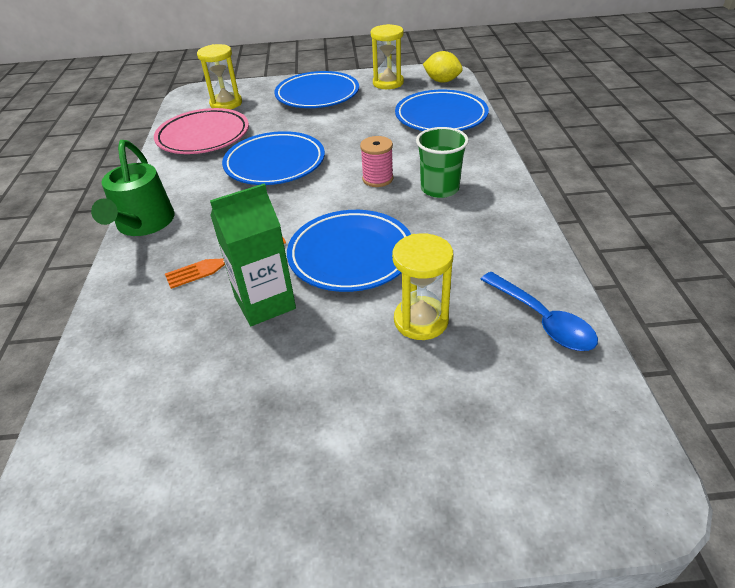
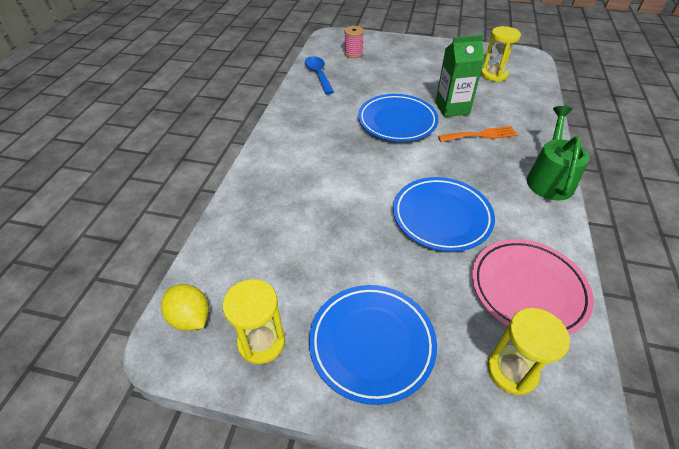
camera: 165 degrees left, 5 degrees up
pink spool [360,136,393,187] -> pink spool moved to [344,26,364,58]
yellow hourglass [392,233,453,340] -> yellow hourglass moved to [481,26,521,82]
blue plate [395,90,489,131] -> none
green cup [416,127,469,198] -> none

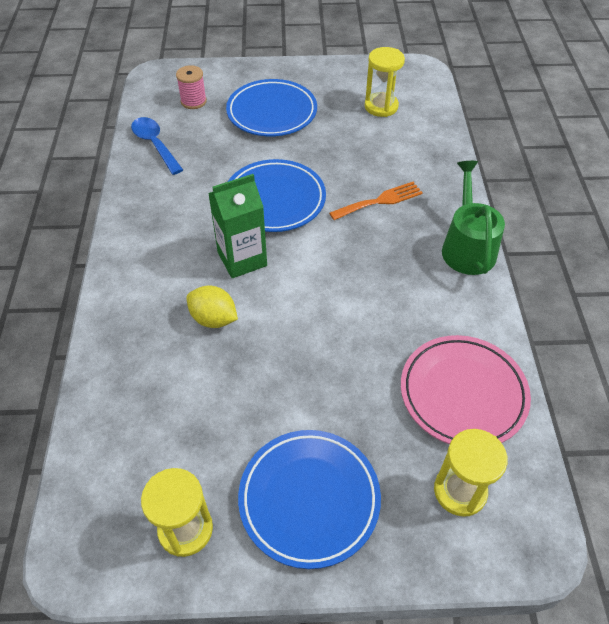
camera: 15 degrees left, 5 degrees up
yellow lemon [161,284,209,331] -> yellow lemon moved to [186,286,238,328]
blue plate [393,177,495,252] -> blue plate moved to [226,79,317,136]
green carton [435,35,484,117] -> green carton moved to [208,174,267,278]

